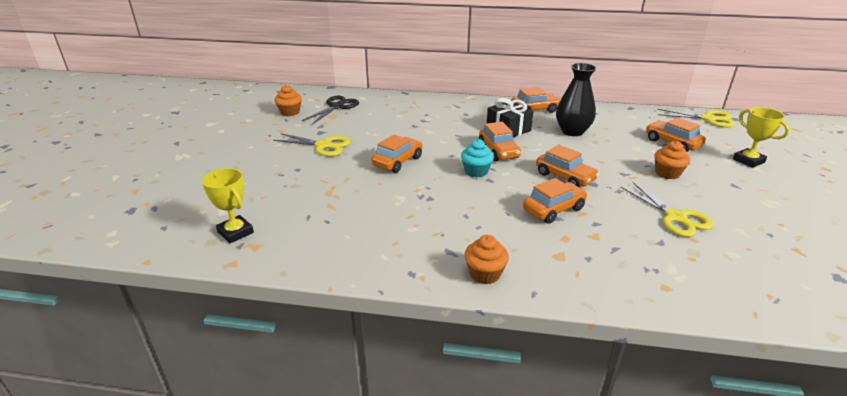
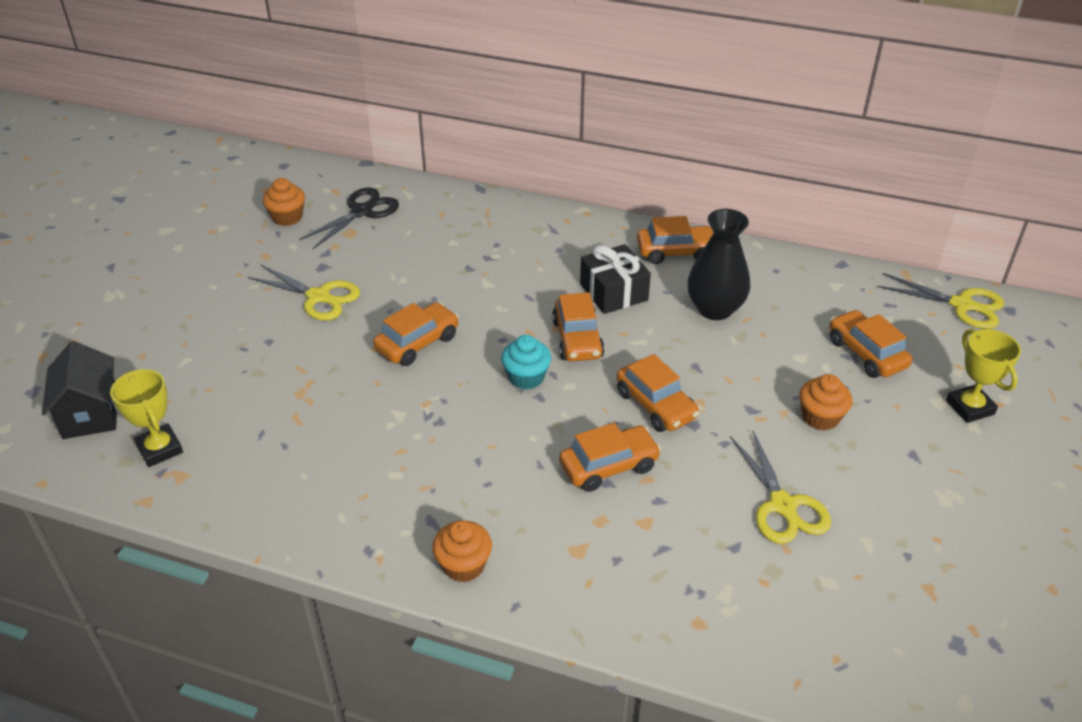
camera: 10 degrees right, 10 degrees up
none -> black house [42,341,118,439]

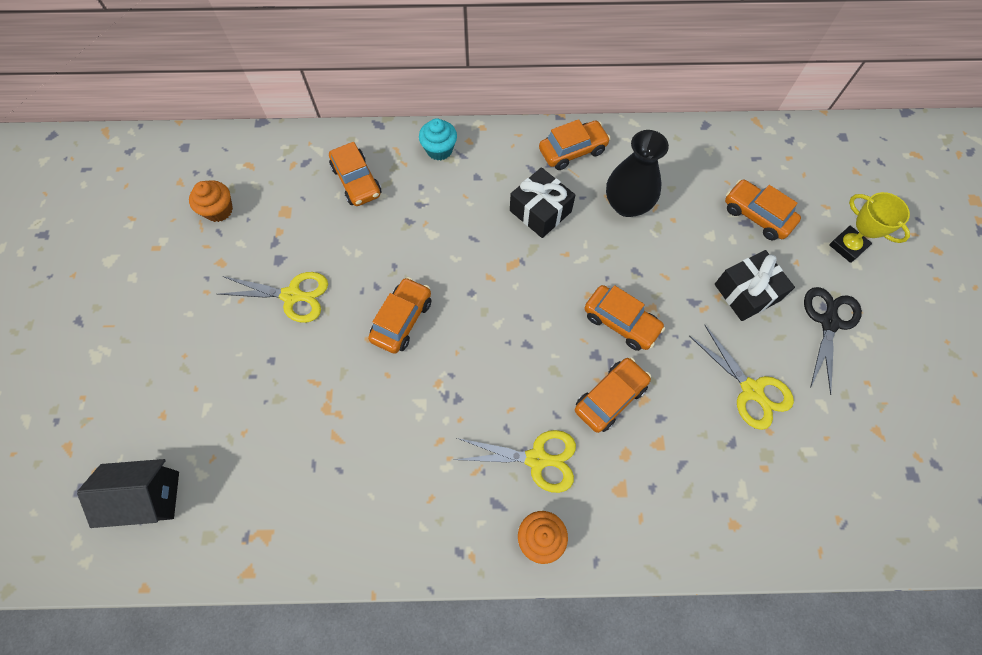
camera: 20 degrees left, 25 degrees up
black house [42,341,118,439] -> black house turned 60 degrees counterclockwise [77,459,179,528]
yellow trophy [110,369,183,467] -> none
black scissors [299,188,399,249] -> black scissors moved to [804,287,862,395]
turquoise cupcake [501,335,551,389] -> turquoise cupcake moved to [419,118,457,160]
orange car [552,292,605,361] -> orange car moved to [329,142,382,206]
orange cupcake [799,374,852,431] -> black gift [715,250,795,321]
yellow scissors [878,273,1004,329] -> yellow scissors moved to [455,430,576,493]

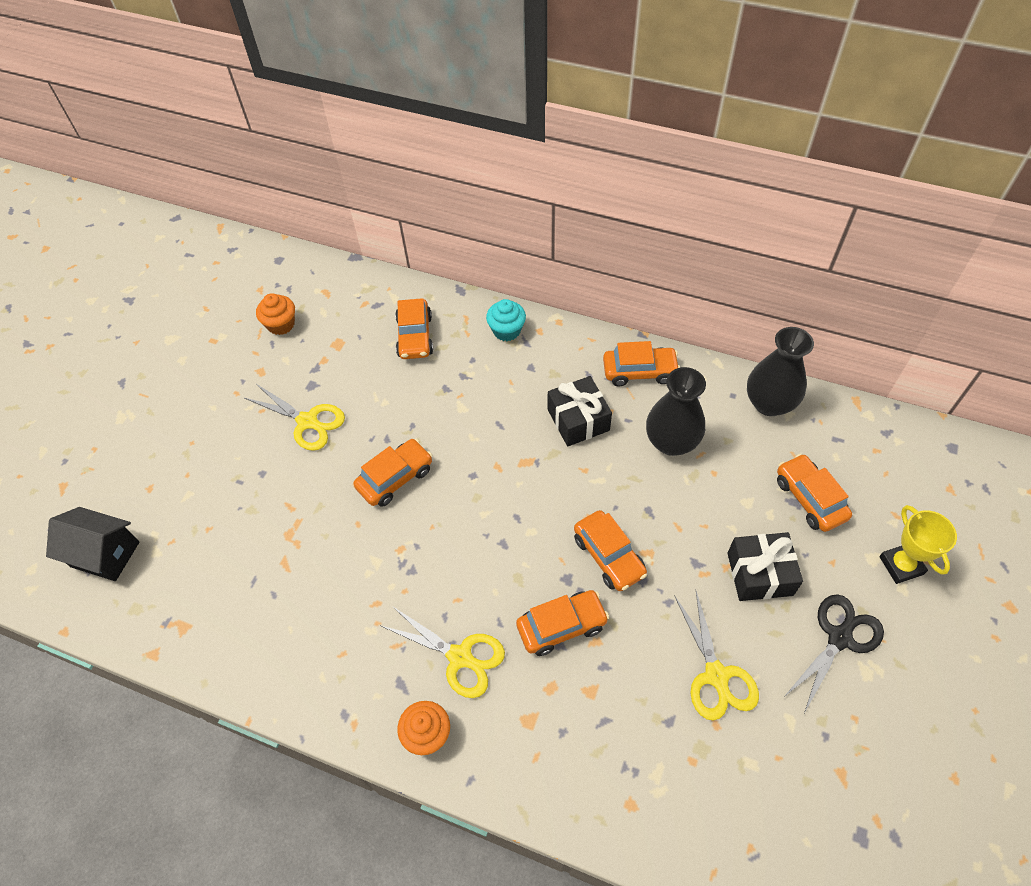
camera: 25 degrees right, 10 degrees down
none -> black vase [747,327,814,416]

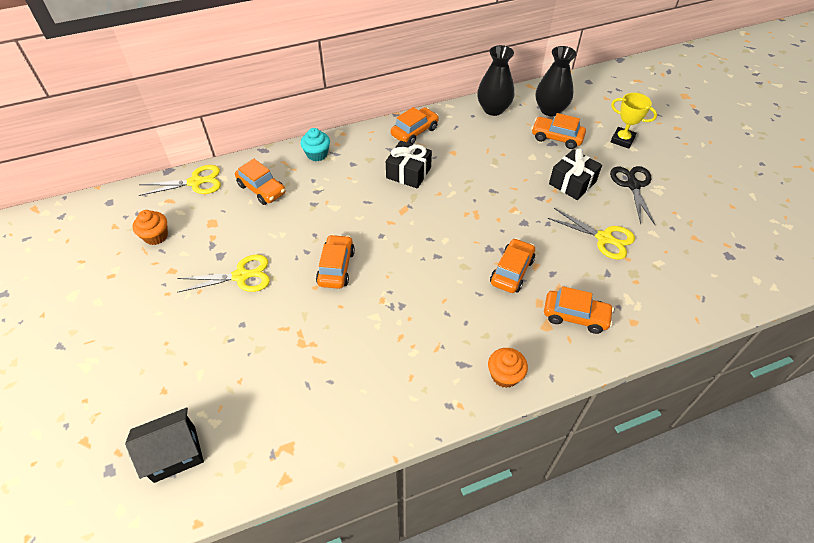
camera: 45 degrees left, 5 degrees down
yellow scissors [381,606,505,698] -> yellow scissors moved to [139,165,221,196]
orange car [574,510,647,591] -> orange car moved to [544,286,614,334]
black vase [646,367,706,456] -> black vase moved to [536,46,576,116]

